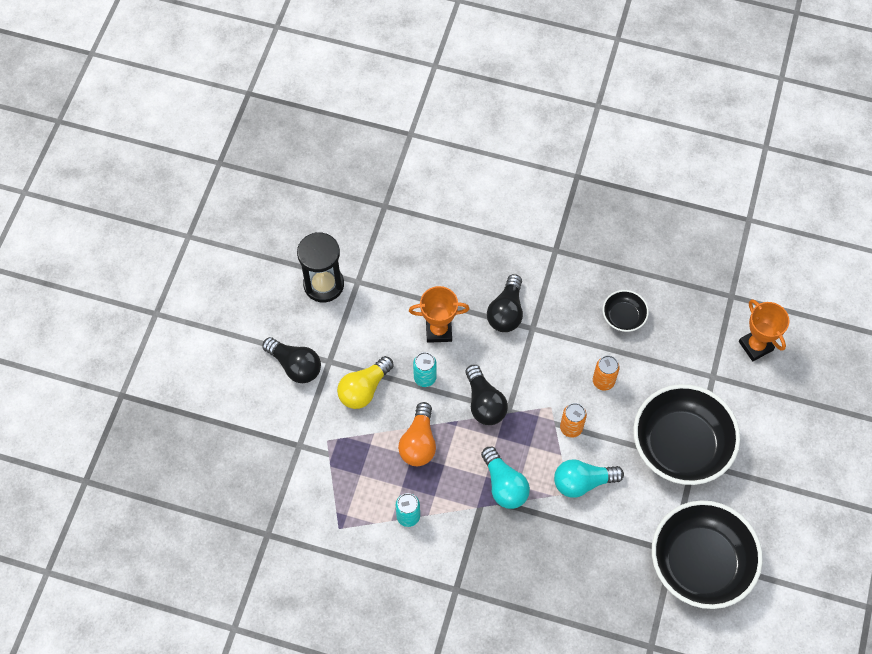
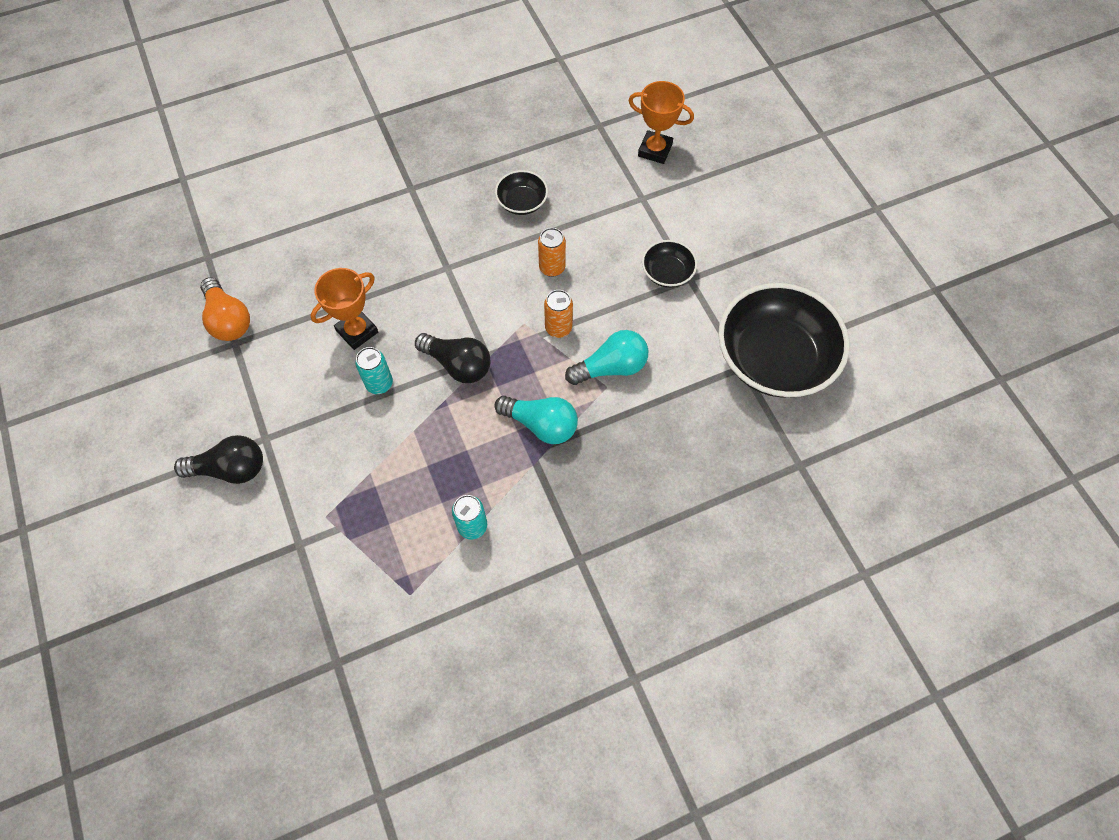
camera: 40 degrees left, 0 degrees up
black hourglass [297,232,344,302] -> none
yellow light bulb [337,356,394,409] -> none
orange light bulb [398,402,436,466] -> orange light bulb moved to [200,277,250,341]
black light bulb [487,274,523,332] -> none
turquoise light bulb [554,459,624,498] -> turquoise light bulb turned 150 degrees counterclockwise [565,330,648,385]
black bowl [633,384,740,485] -> black bowl [642,240,697,288], size x0.46

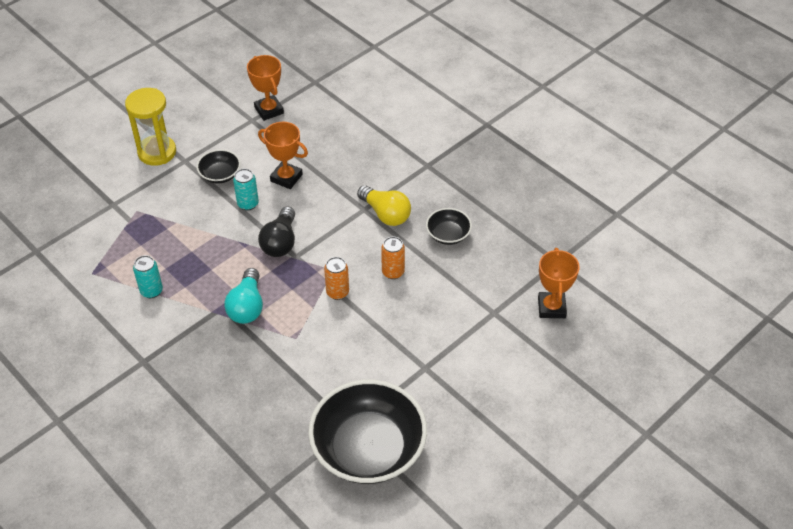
camera: 70 degrees right, 15 degrees down
black light bulb [174,435,263,484] -> yellow hourglass [125,88,176,166]
orange light bulb [200,277,250,341] -> orange trophy [247,55,284,121]
turquoise light bulb [565,330,648,385] -> none
black bowl [642,240,697,288] -> black bowl moved to [197,149,241,184]
none -> yellow light bulb [357,185,411,226]

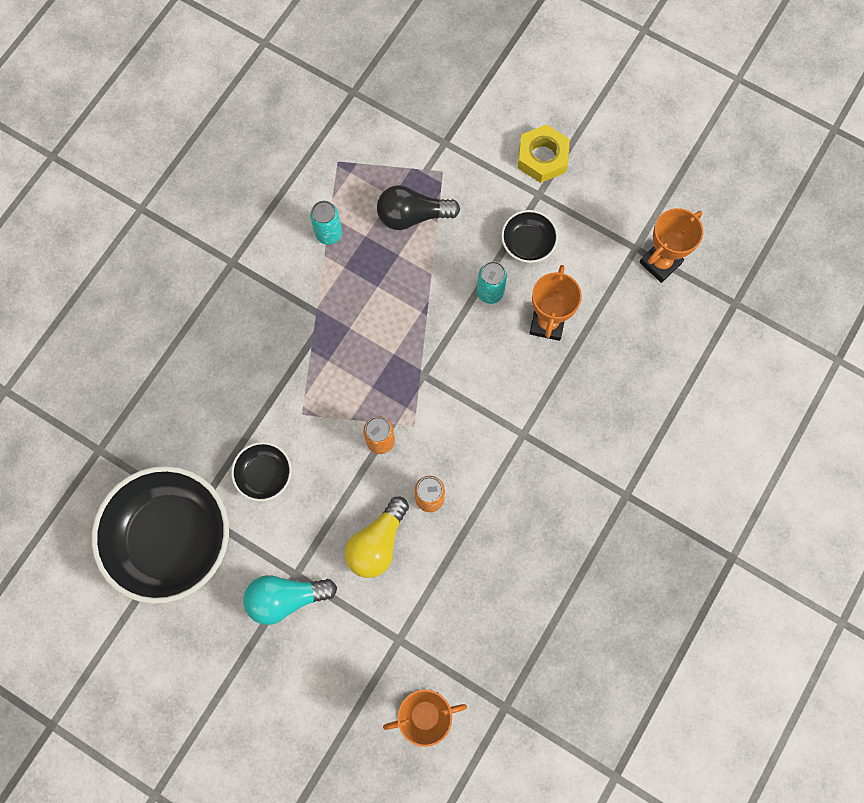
camera: 75 degrees right, 25 degrees up
yellow hourglass [125,88,176,166] -> yellow nut [518,124,570,183]
turquoise light bulb [224,268,263,324] -> turquoise light bulb moved to [244,575,337,625]
black light bulb [258,206,295,257] -> black light bulb moved to [377,185,460,230]
yellow light bulb [357,185,411,226] -> yellow light bulb moved to [345,497,409,578]
black bowl [426,208,472,245] -> black bowl moved to [231,442,292,501]

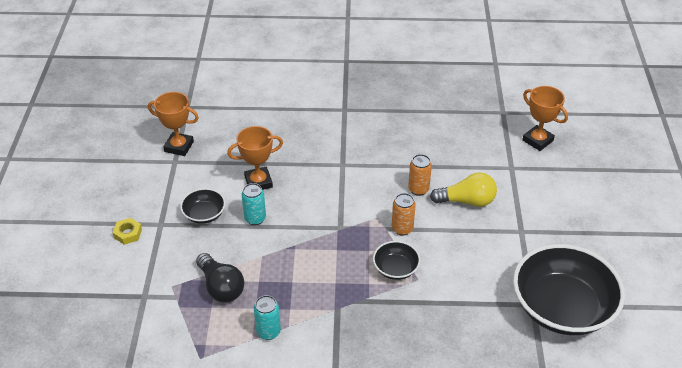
camera: 120 degrees left, 30 degrees down
black bowl [231,442,292,501] -> black bowl moved to [373,241,421,280]
turquoise light bulb [244,575,337,625] -> none
yellow nut [518,124,570,183] -> yellow nut [113,218,142,245], size x0.62

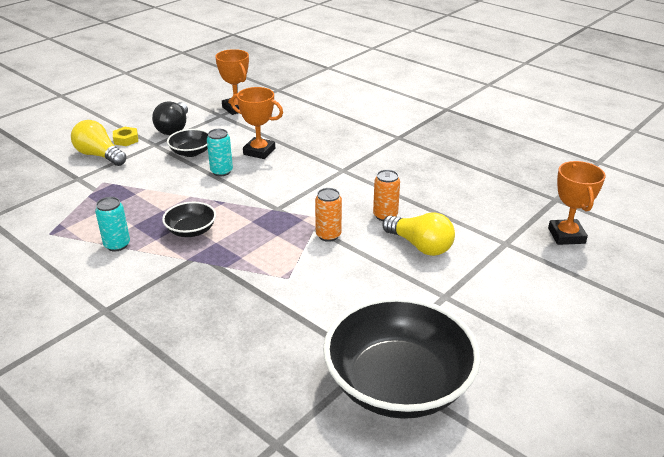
camera: 40 degrees right, 10 degrees down
black light bulb [196,253,244,302] -> black light bulb moved to [152,102,188,135]
black bowl [373,241,421,280] -> black bowl moved to [162,202,216,237]
none -> yellow light bulb [71,120,127,166]

